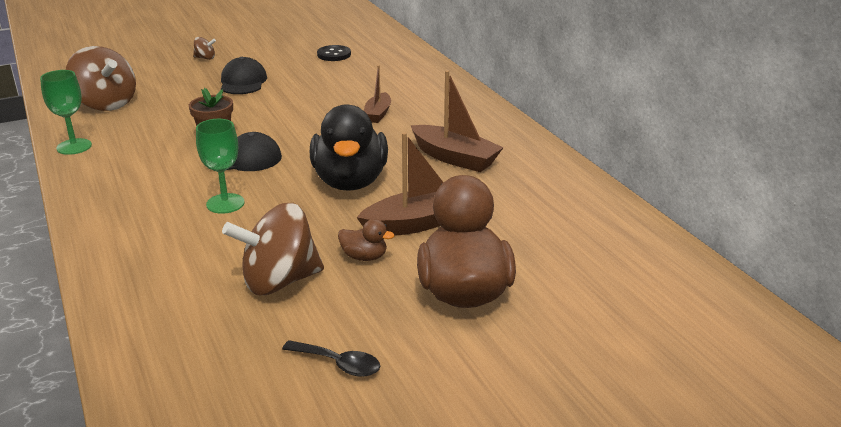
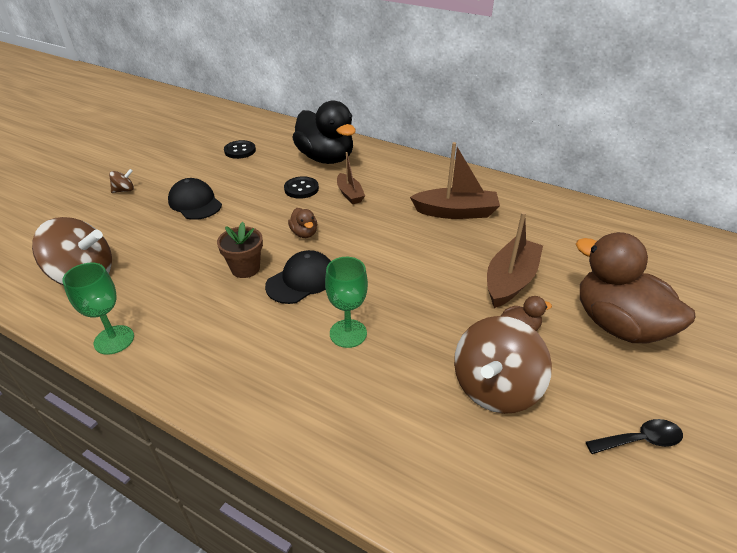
camera: 35 degrees left, 10 degrees up
black duck [310,104,388,191] -> black duck moved to [292,100,356,164]
none -> black button [284,176,319,199]
none -> brown duck [288,208,317,238]

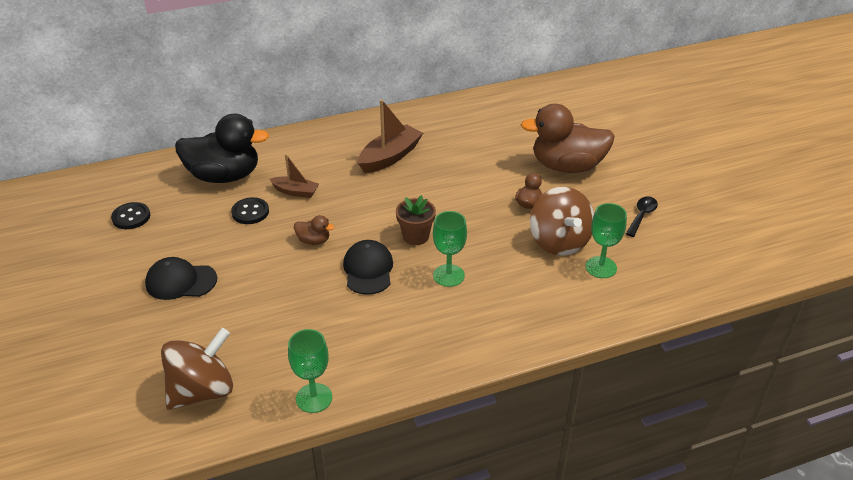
camera: 50 degrees left, 0 degrees up
brown spinning top [109,169,134,193] -> none
brown flower pot [217,222,263,278] -> brown flower pot moved to [396,195,436,245]
brown boat [487,212,543,308] -> none
none -> green goblet [585,203,627,278]

